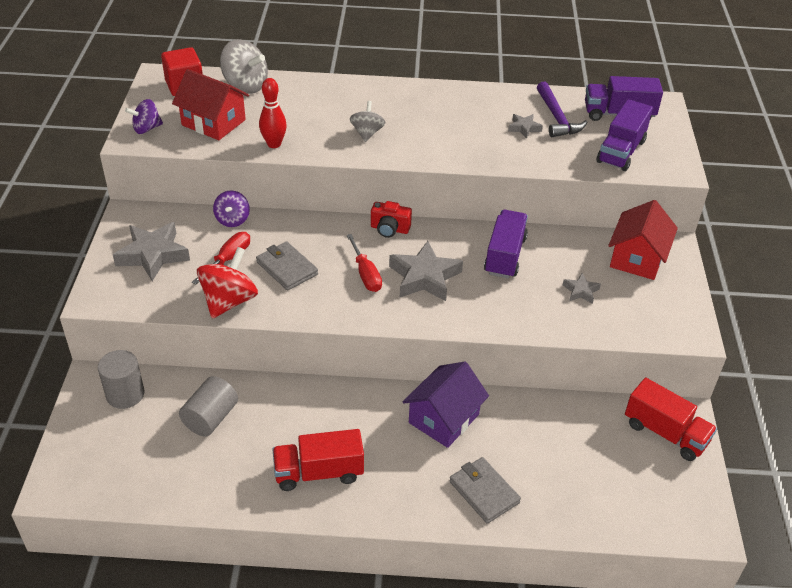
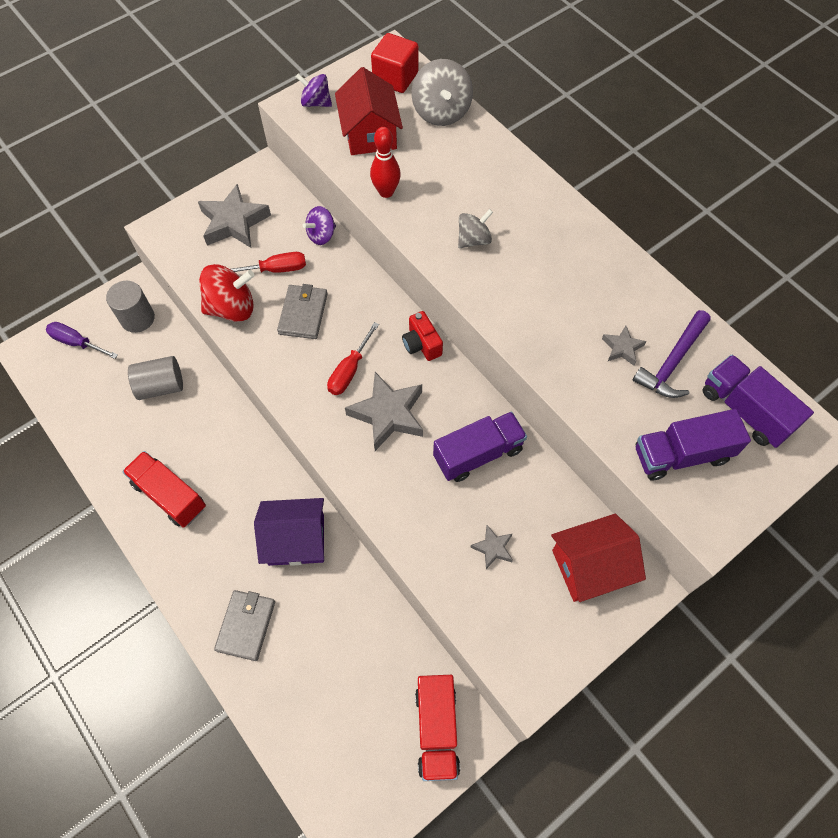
camera: 50 degrees right, 20 degrees up
none -> purple screwdriver [46,322,118,359]

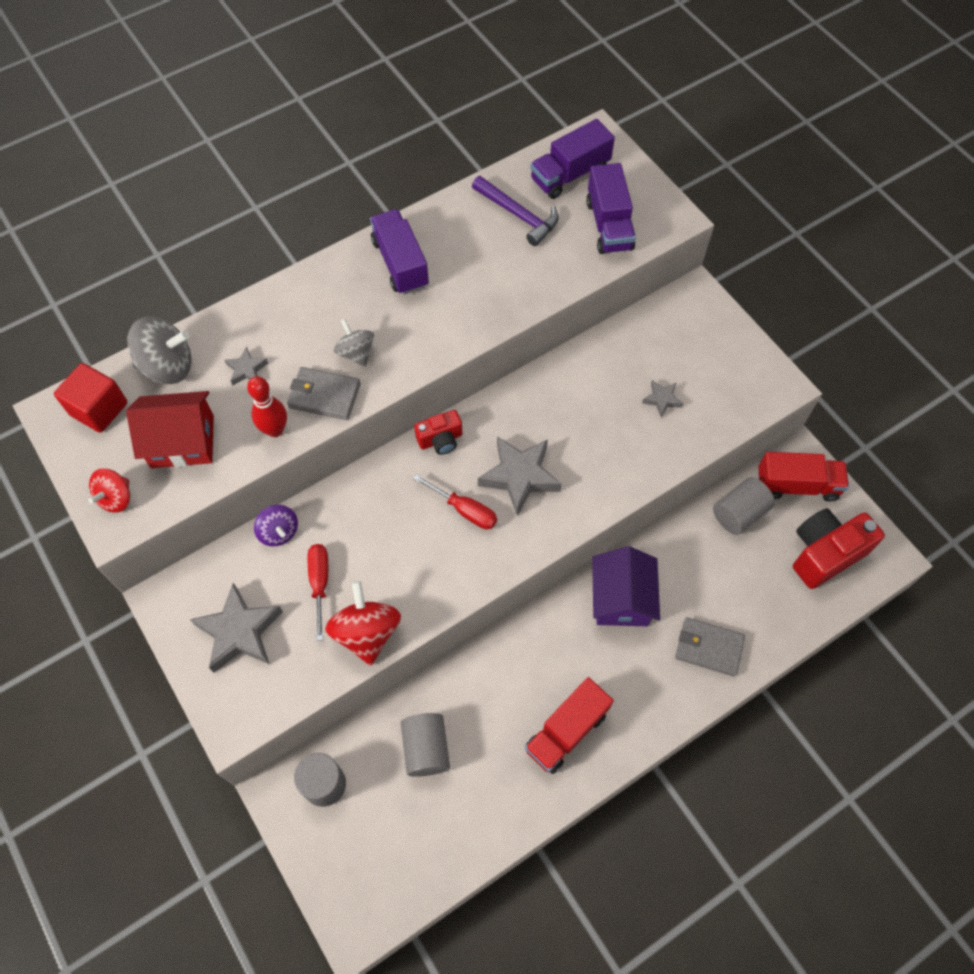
camera: 85 degrees left, 0 degrees up
purple screwdriver [46,322,118,359] -> none
grey wallet [277,284,328,339] -> grey wallet moved to [287,367,361,420]
purple spinning top [296,74,332,107] -> red spinning top [88,468,130,513]
purple truck [433,411,527,482] -> purple truck moved to [370,209,429,295]
red house [551,514,646,602] -> none
grey star [602,326,646,366] -> grey star moved to [225,346,269,386]
none -> grey cylinder [713,477,775,535]
none -> red camera [793,508,885,589]

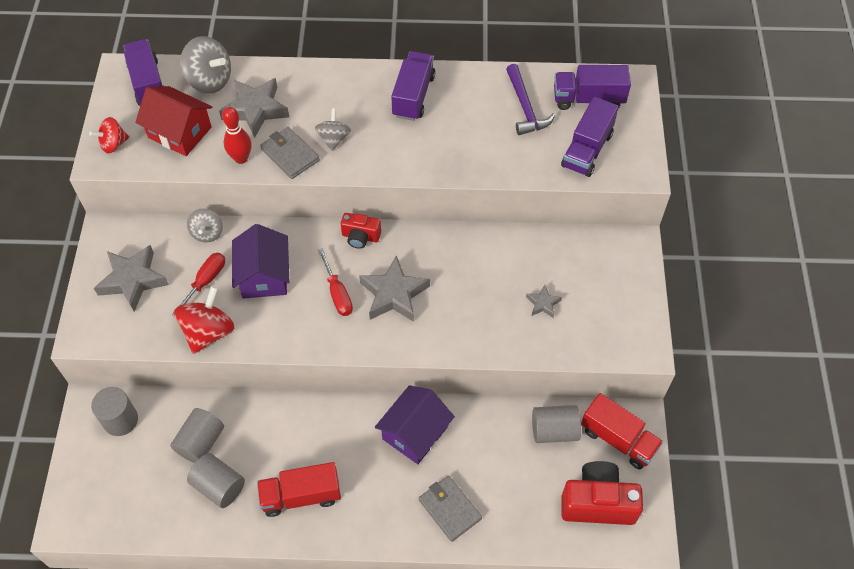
camera: 35 degrees right, 5 degrees down
red cube [54,363,127,433] -> purple truck [123,39,163,106]
grey star [225,346,269,386] -> grey star [219,78,289,138], size x2.00
purple spinning top [254,505,298,546] -> grey spinning top [187,208,223,242]
none -> grey cylinder [187,453,245,508]
none -> purple house [232,224,289,299]

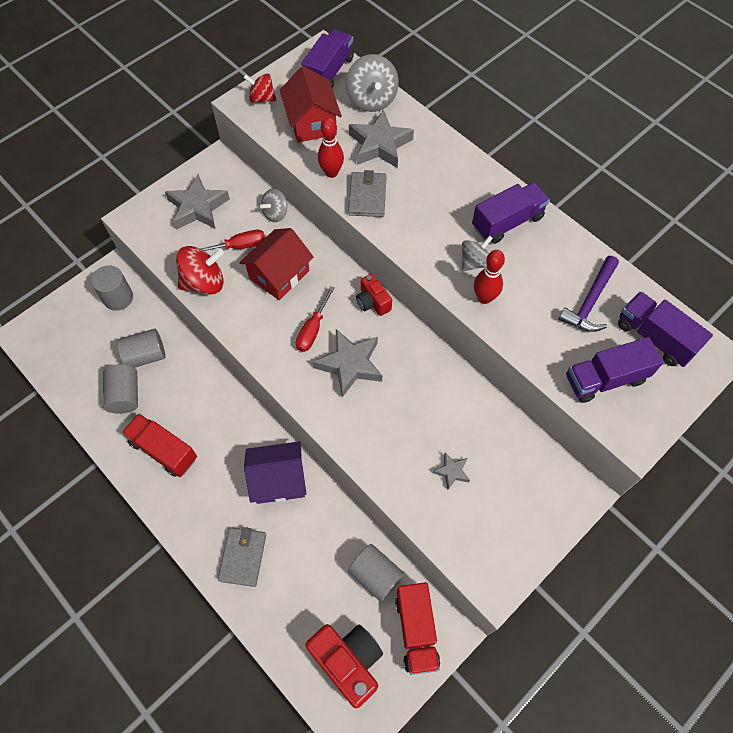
camera: 45 degrees right, 5 degrees up
purple house [232,224,289,299] -> red house [239,228,314,300]
grey spinning top [315,109,351,151] -> grey spinning top moved to [462,235,493,271]
none -> red bowling pin [474,250,505,304]

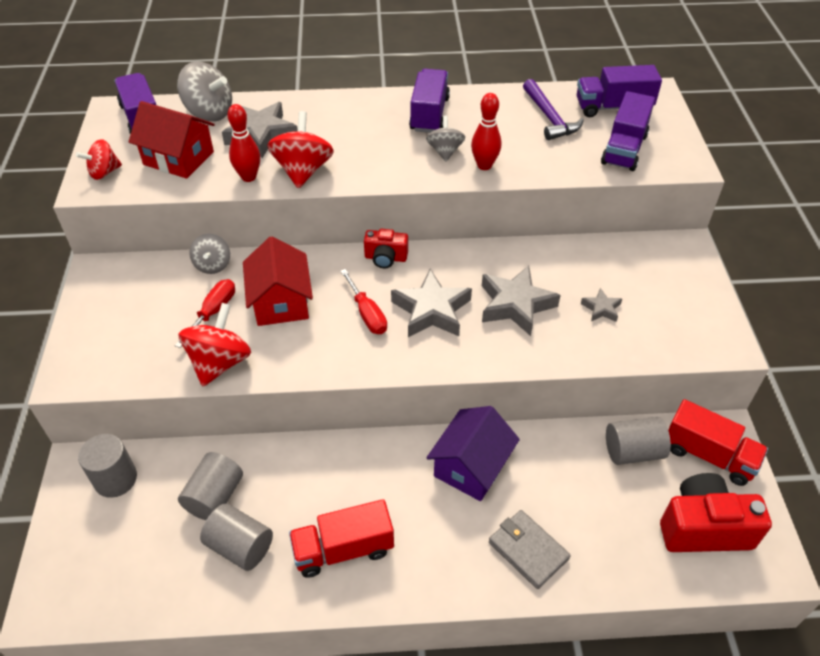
camera: 50 degrees left, 15 degrees down
grey star [165,174,230,230] -> grey star moved to [482,266,561,336]
grey wallet [348,170,387,217] -> red spinning top [267,111,334,189]

